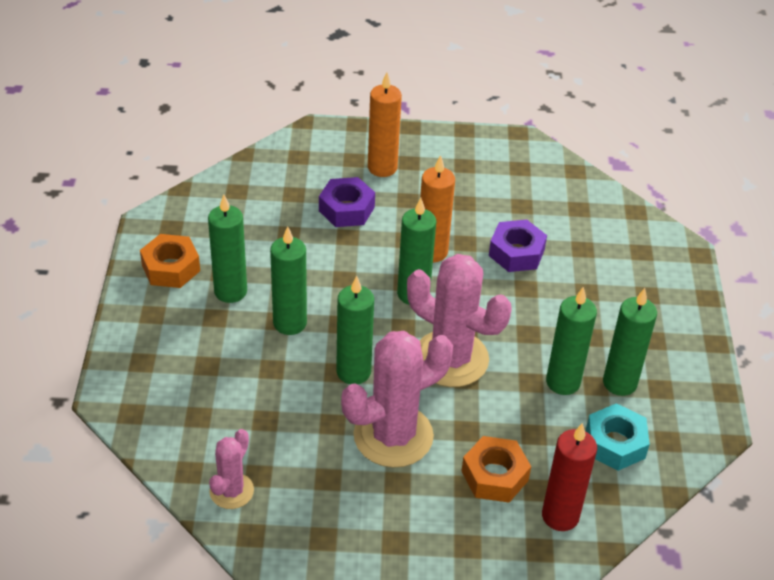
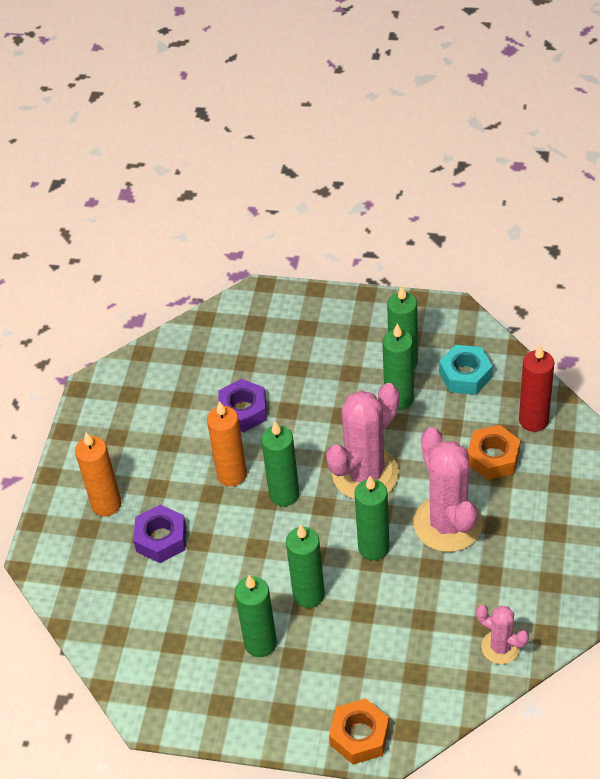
camera: 75 degrees left, 5 degrees up
orange nut [140,234,200,288] -> orange nut moved to [329,698,389,765]

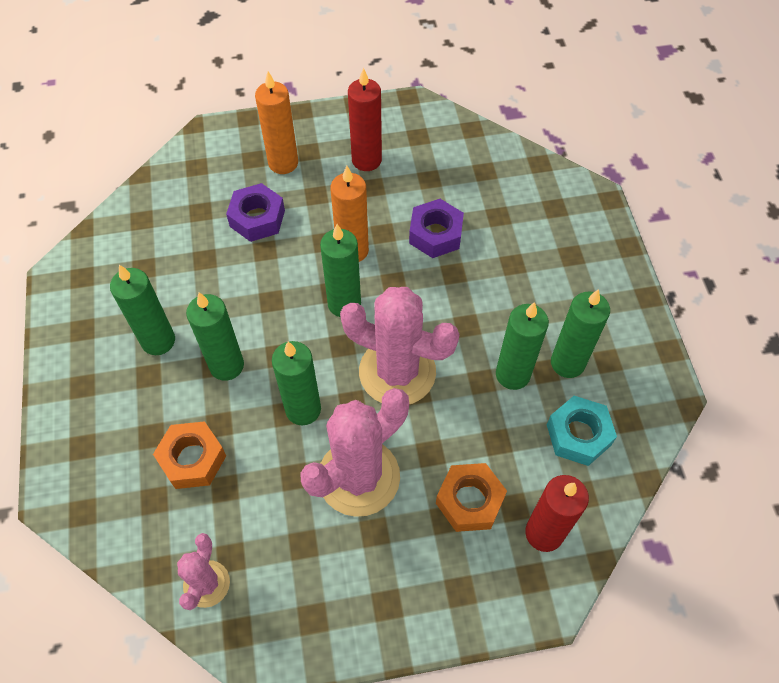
camera: 65 degrees right, 10 degrees up
orange nut [329,698,389,765] -> orange nut moved to [153,421,226,489]
none -> red candle [348,68,382,171]

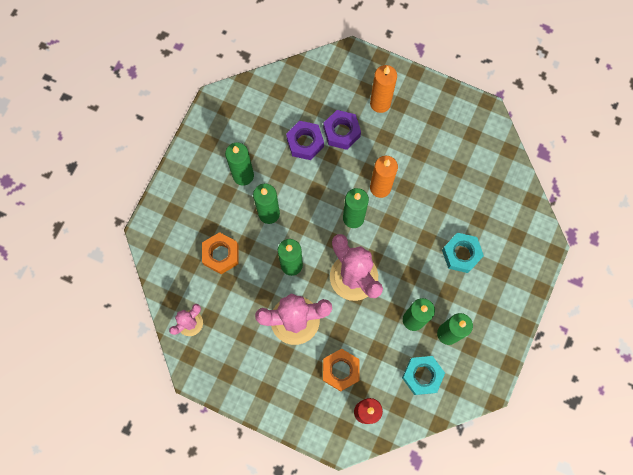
camera: 35 degrees right, 15 degrees up
red candle [348,68,382,171] -> none
purple nut [409,199,464,258] -> purple nut moved to [286,121,324,160]
none -> turquoise nut [442,233,484,273]

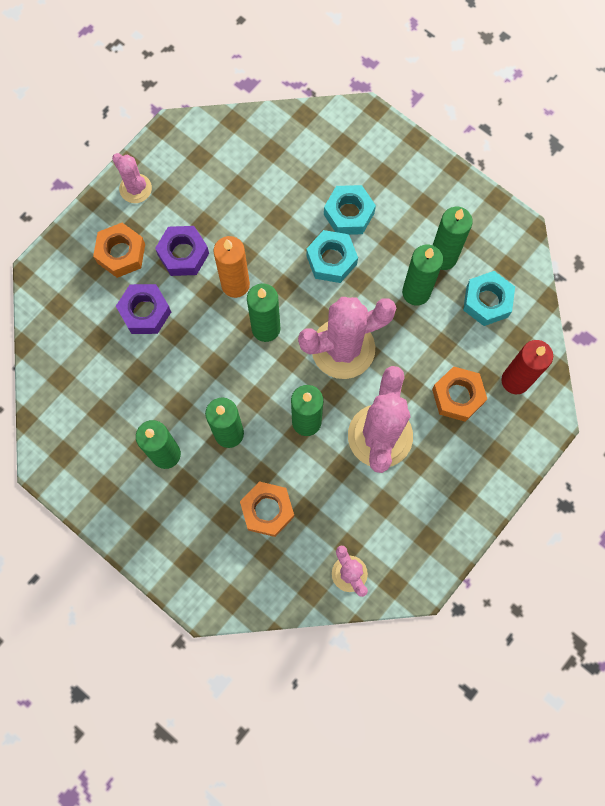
camera: 75 degrees left, 0 degrees up
purple nut [286,121,324,160] -> purple nut moved to [155,226,209,276]
orange candle [370,65,397,113] -> orange nut [93,223,145,278]
none -> pink cactus [112,153,152,203]
none -> turquoise nut [306,230,358,283]

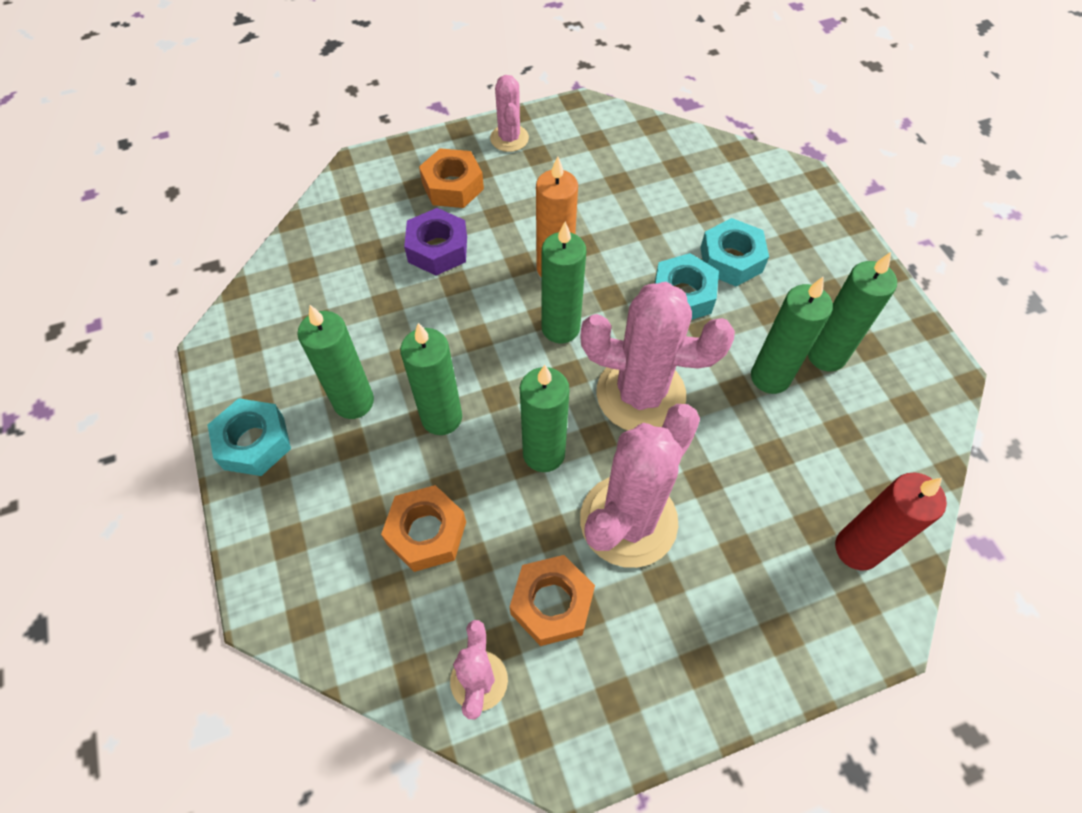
camera: 30 degrees right, 15 degrees down
purple nut [155,226,209,276] -> none
orange nut [432,366,487,422] -> orange nut moved to [510,555,595,646]
turquoise nut [463,271,515,326] -> turquoise nut moved to [208,398,291,476]

